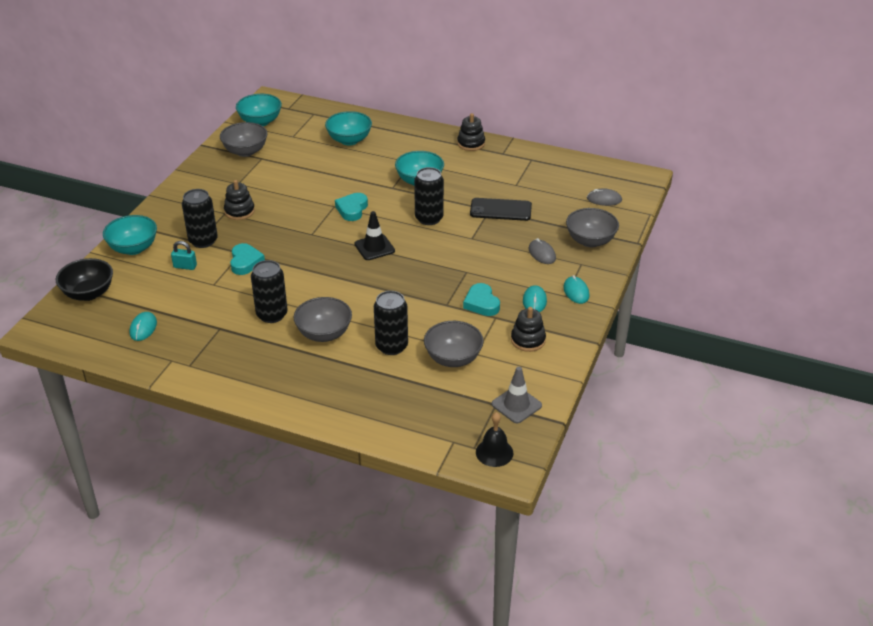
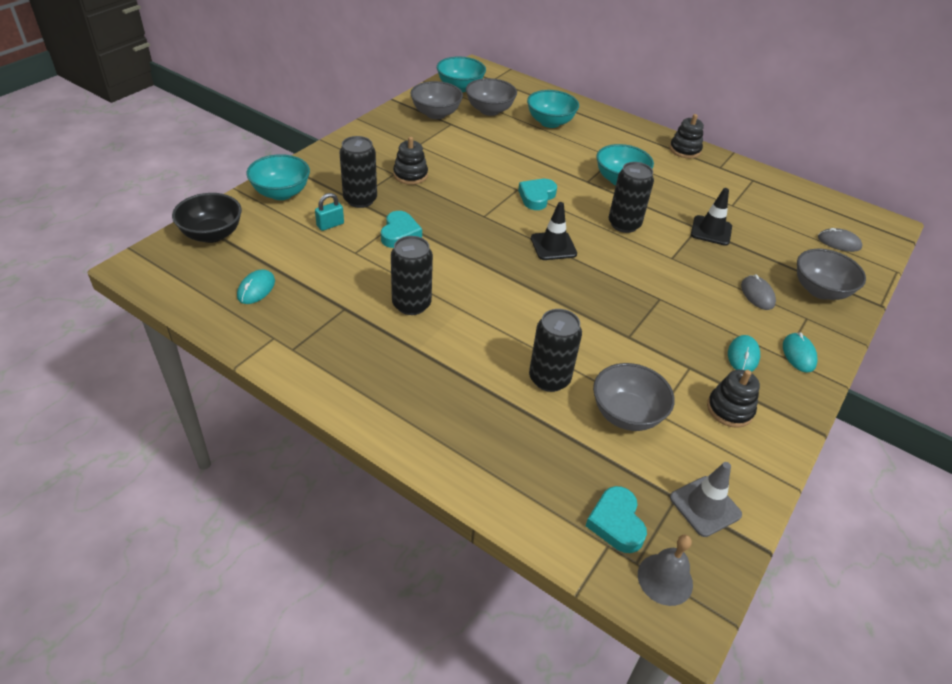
camera: 10 degrees right, 5 degrees up
turquoise padlock [171,241,197,270] -> turquoise padlock turned 60 degrees counterclockwise [315,193,344,231]
grey bowl [294,297,352,342] -> grey bowl moved to [466,78,517,116]
turquoise heart [463,283,500,316] -> turquoise heart moved to [586,486,647,553]
black phone [470,198,532,221] -> black traffic cone [691,188,732,246]
black bell [476,412,513,467] -> grey bell [638,534,693,606]

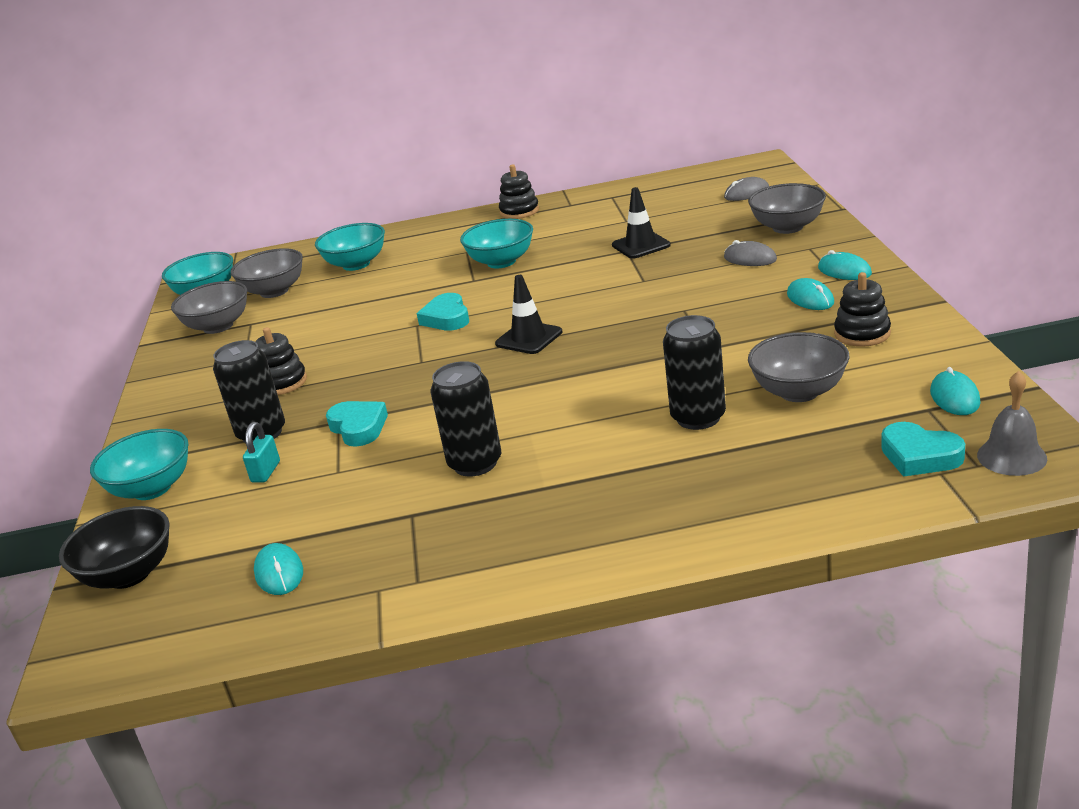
camera: 35 degrees left, 15 degrees down
black can [608,162,654,233] -> none
grey traffic cone [670,462,742,537] -> turquoise mouse [930,367,981,415]

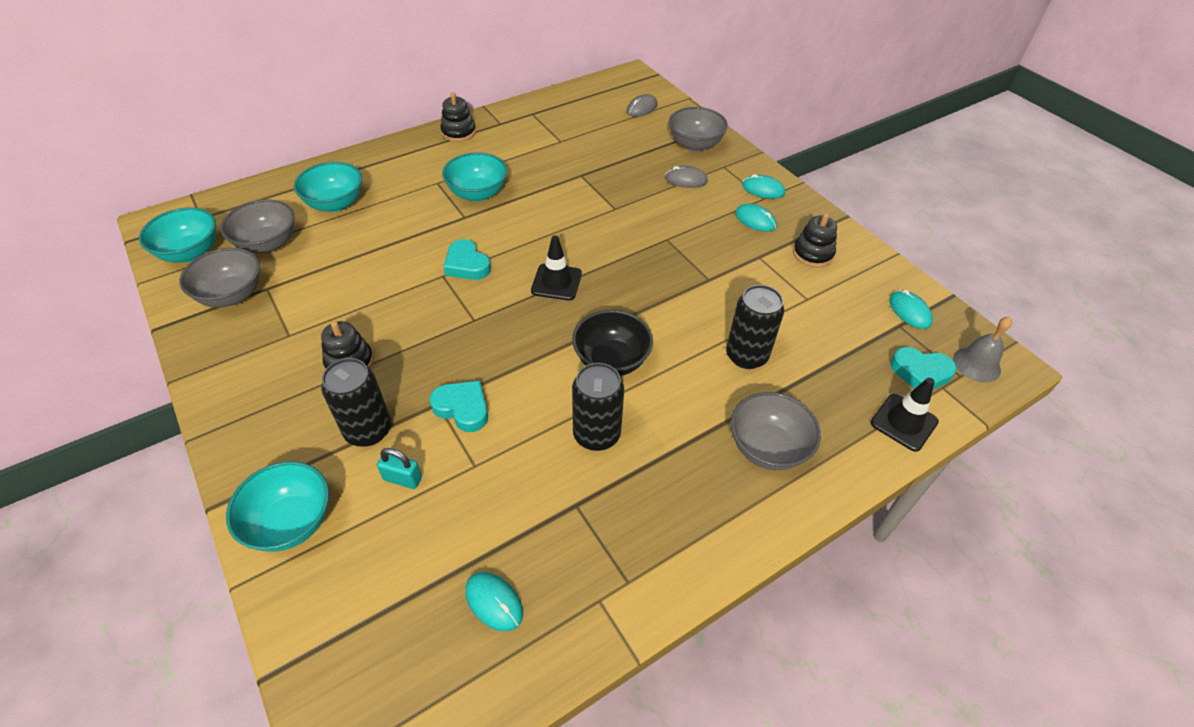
camera: 30 degrees left, 20 degrees up
black bowl [59,506,170,589] -> black bowl moved to [572,310,653,376]
turquoise padlock [243,422,280,483] -> turquoise padlock turned 60 degrees counterclockwise [377,448,422,489]
black traffic cone [612,187,671,259] -> black traffic cone moved to [871,378,939,451]
grey bowl [748,332,849,402] -> grey bowl moved to [731,392,821,470]

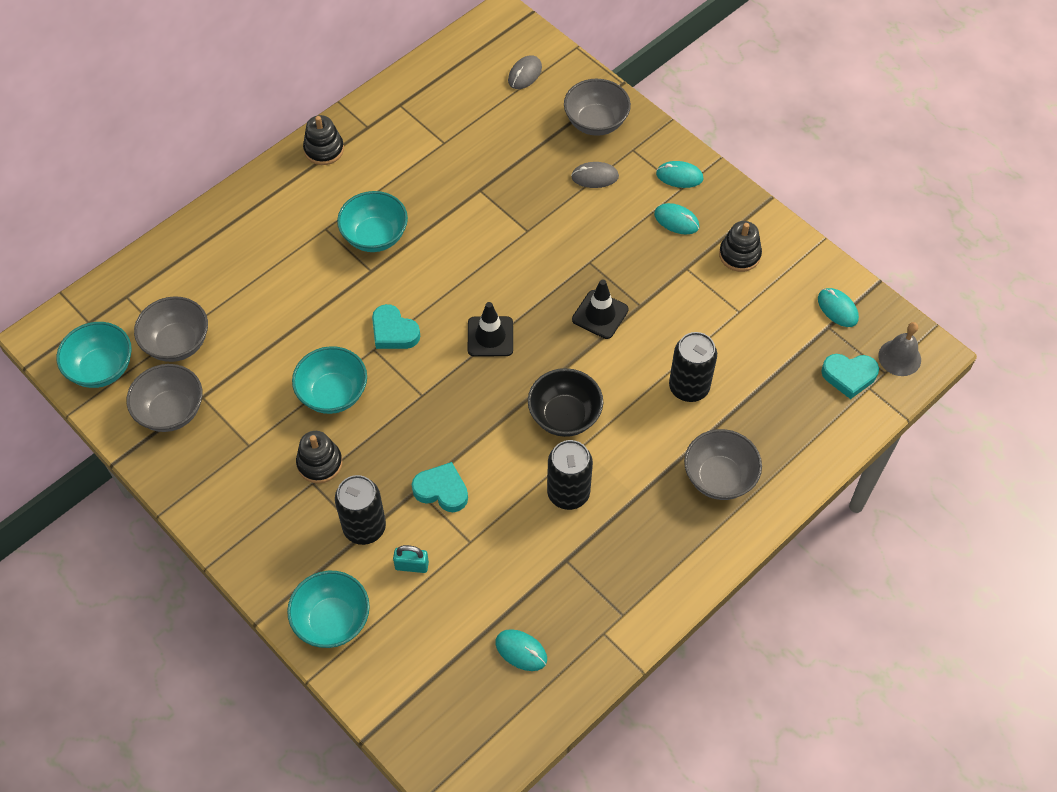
camera: 10 degrees left, 10 degrees up
turquoise bowl [294,162,362,212] -> turquoise bowl moved to [292,346,367,414]
black traffic cone [871,378,939,451] -> black traffic cone moved to [572,279,629,339]

